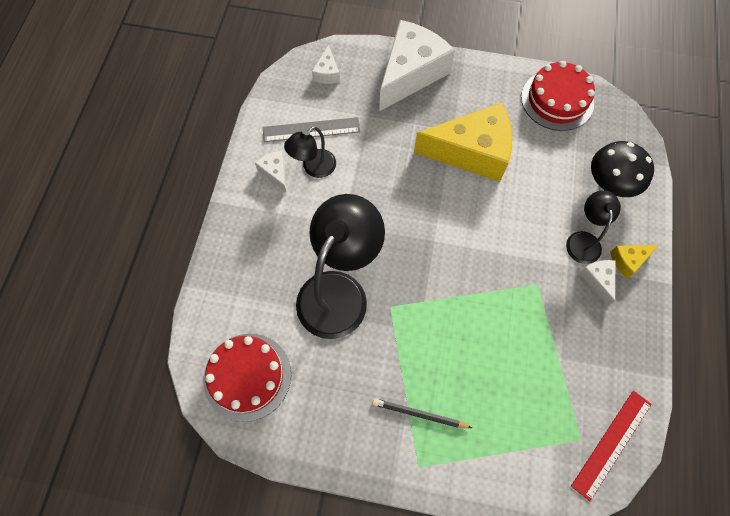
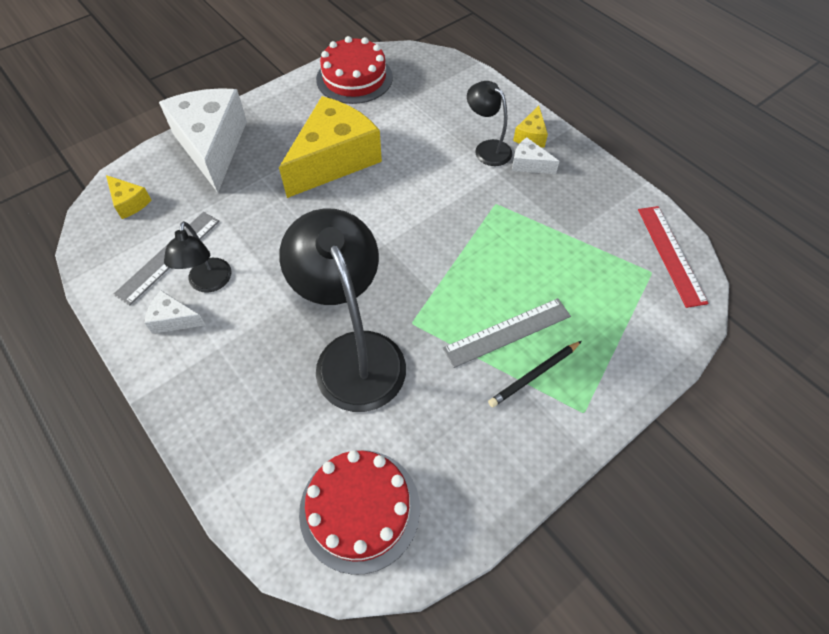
camera: 50 degrees left, 10 degrees down
white cheese [312,45,340,84] -> yellow cheese [106,175,151,219]
black mushroom [591,141,654,197] -> none
none -> grey ruler [443,298,571,368]

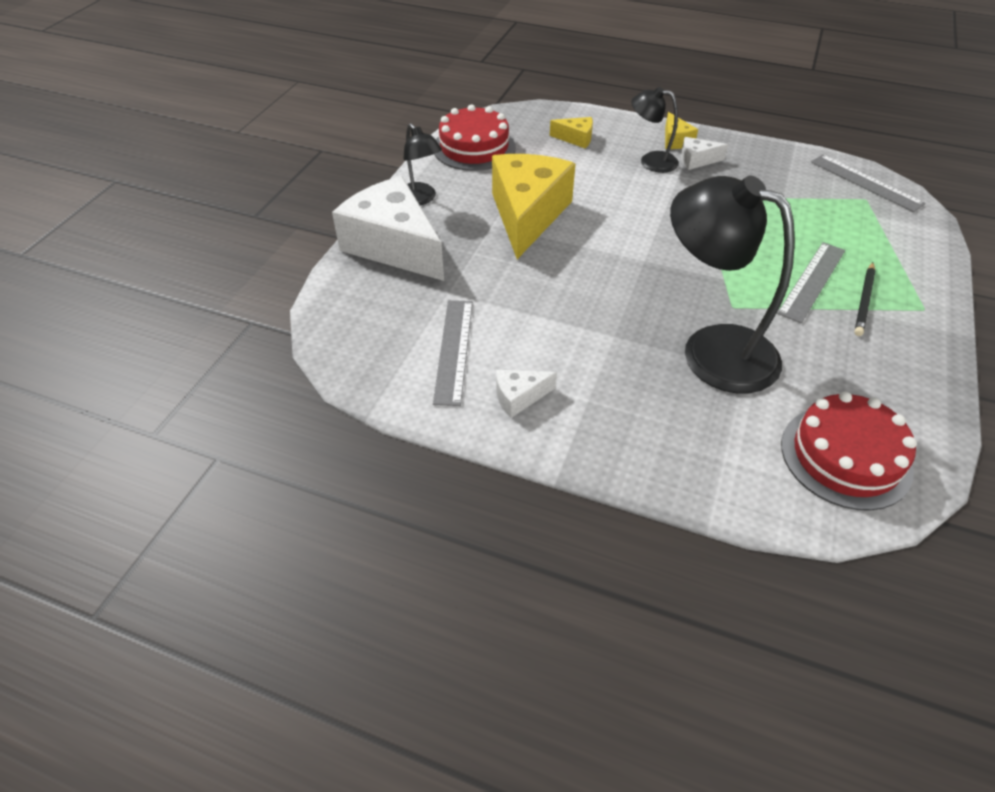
camera: 30 degrees left, 10 degrees down
yellow cheese [106,175,151,219] -> yellow cheese moved to [550,117,593,149]
black lamp [164,221,231,293] -> black lamp moved to [403,123,442,205]
red ruler [638,206,709,308] -> grey ruler [811,154,925,212]

